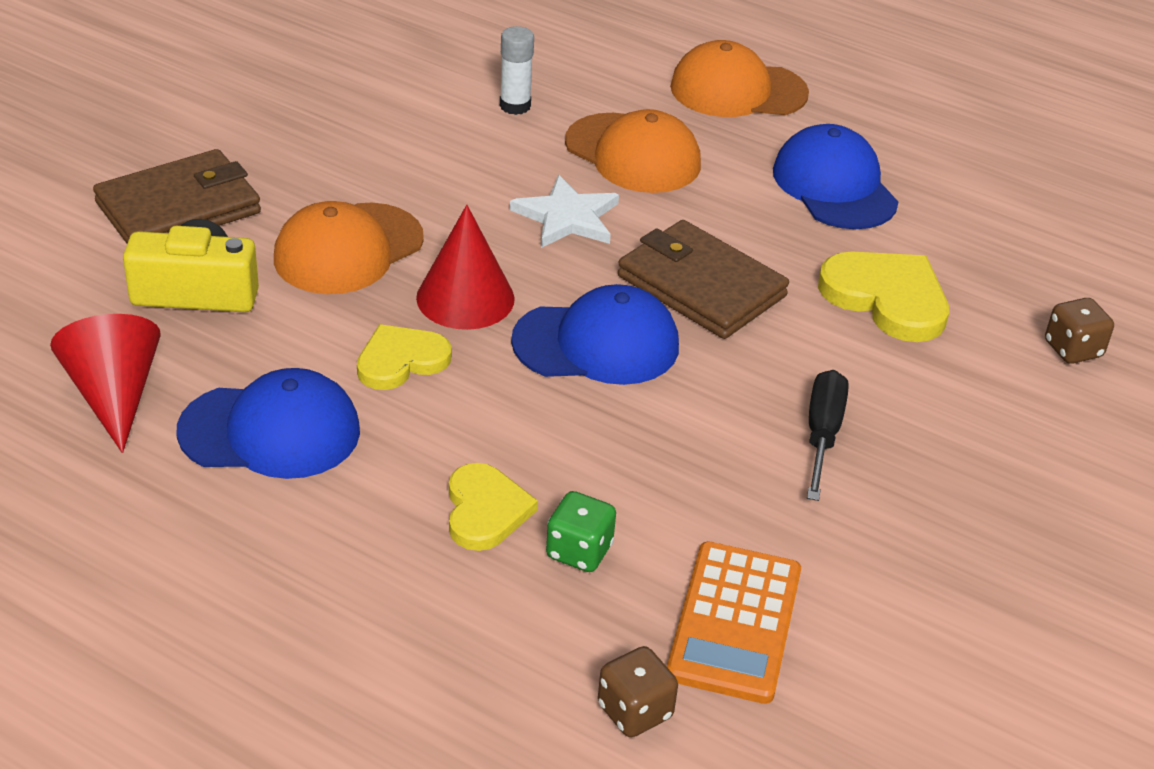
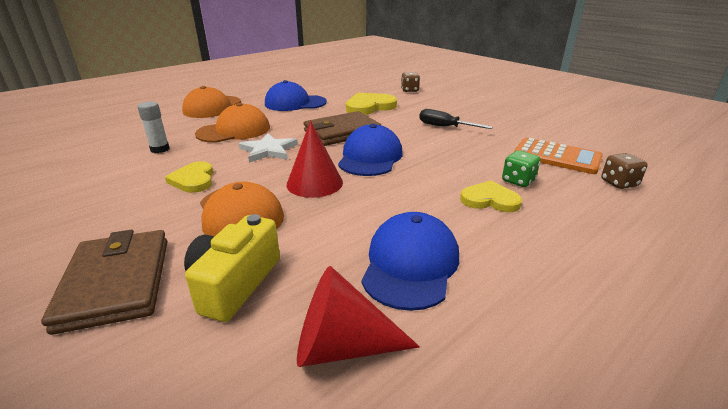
camera: 70 degrees left, 10 degrees down
yellow heart [357,324,451,390] -> yellow heart moved to [165,161,213,193]

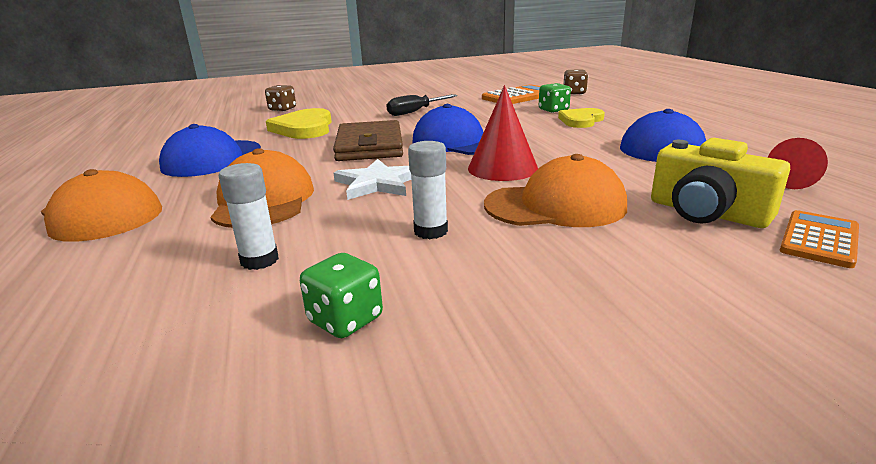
camera: 65 degrees left, 5 degrees down
brown wallet [41,230,167,335] -> none
yellow heart [165,161,213,193] -> white glue stick [408,141,448,239]
red cone [297,266,420,367] -> red cone [768,138,828,189], size x0.63
none -> green dice [300,253,383,338]
none -> orange calculator [780,210,859,268]

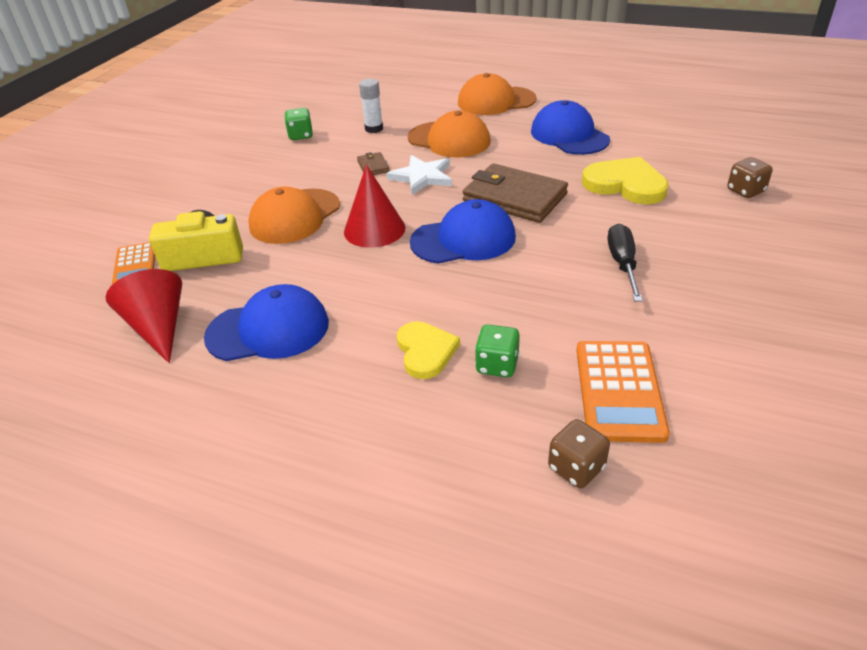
camera: 130 degrees right, 15 degrees up
white glue stick [408,141,448,239] -> none
red cone [768,138,828,189] -> red cone [106,269,182,363], size x1.60
none -> brown wallet [357,152,390,175]

